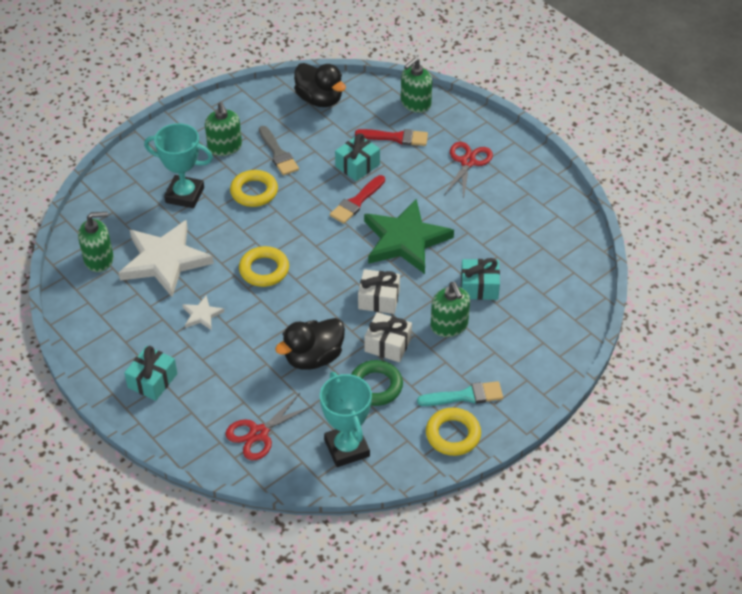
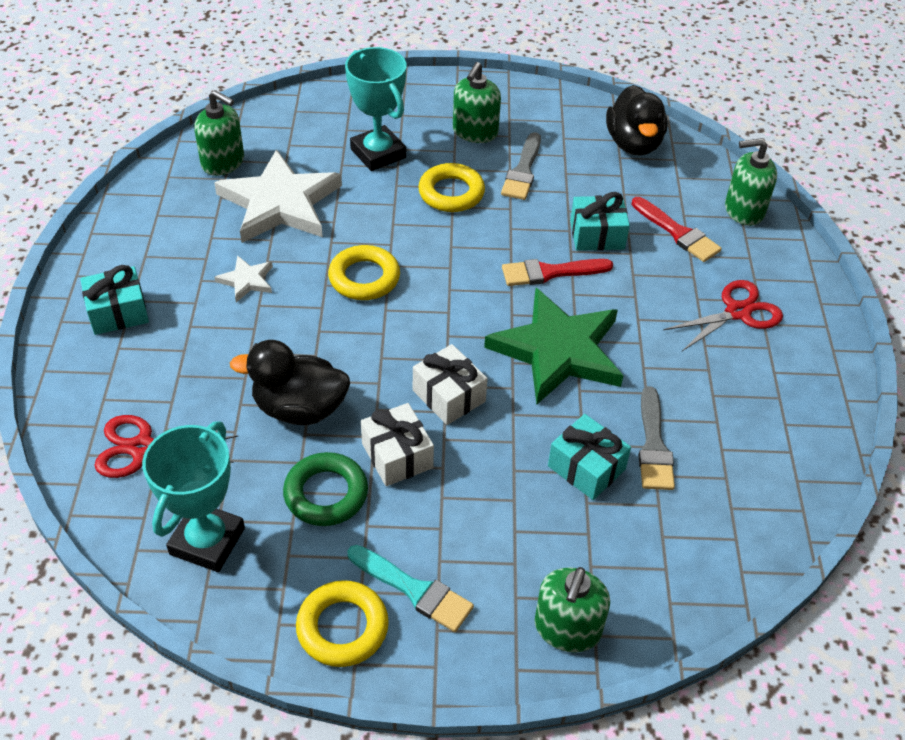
camera: 40 degrees right, 0 degrees up
green soap dispenser [431,282,470,337] -> green soap dispenser moved to [535,567,610,653]
none -> grey brush [639,386,675,490]

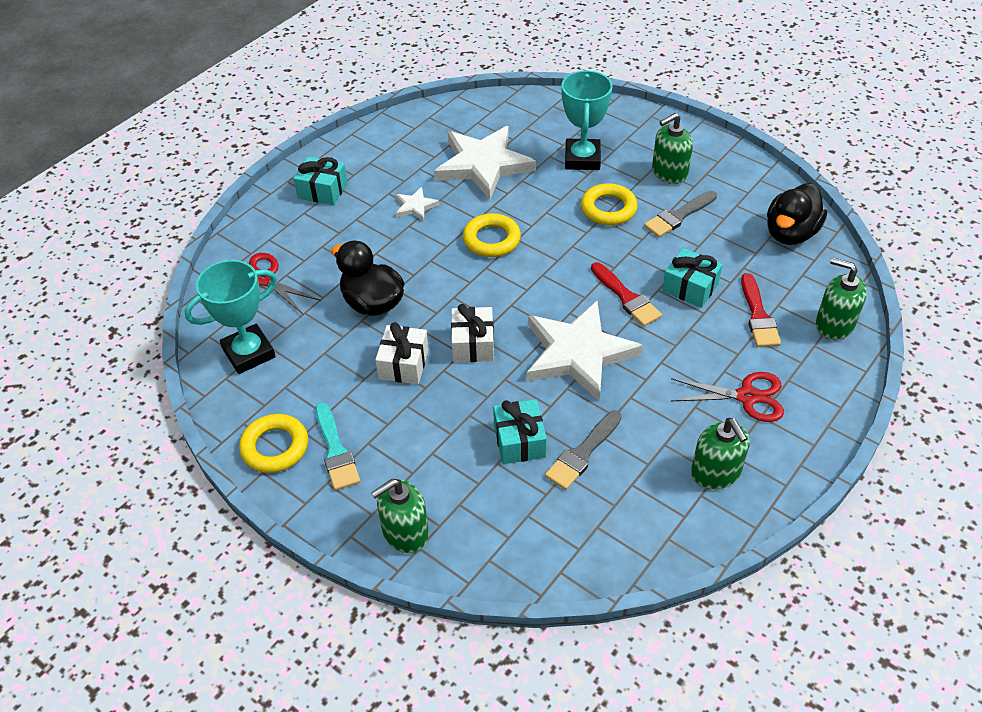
camera: 40 degrees right, 0 degrees up
green soap dispenser [194,90,244,176] -> green soap dispenser moved to [691,418,750,490]
green ring [283,452,368,526] -> none
green star [484,288,623,404] -> white star [527,301,643,401]
red brush [502,259,613,286] -> red brush turned 150 degrees counterclockwise [591,262,662,326]

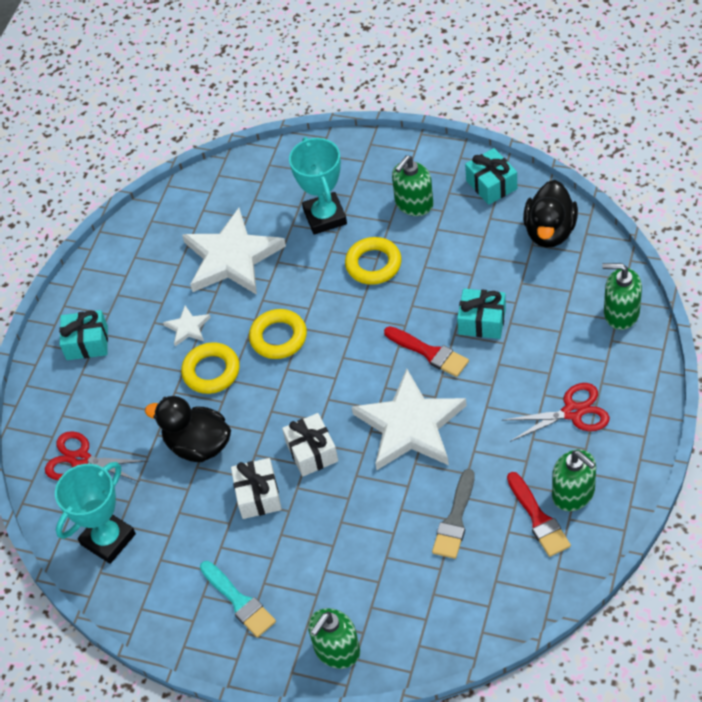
camera: 15 degrees left, 5 degrees up
yellow ring [239,414,308,473] -> yellow ring moved to [181,342,240,394]
turquoise gift [493,399,547,464] -> turquoise gift moved to [465,148,517,205]
grey brush [644,191,717,237] -> none
red brush [741,273,781,347] -> red brush moved to [507,472,571,557]

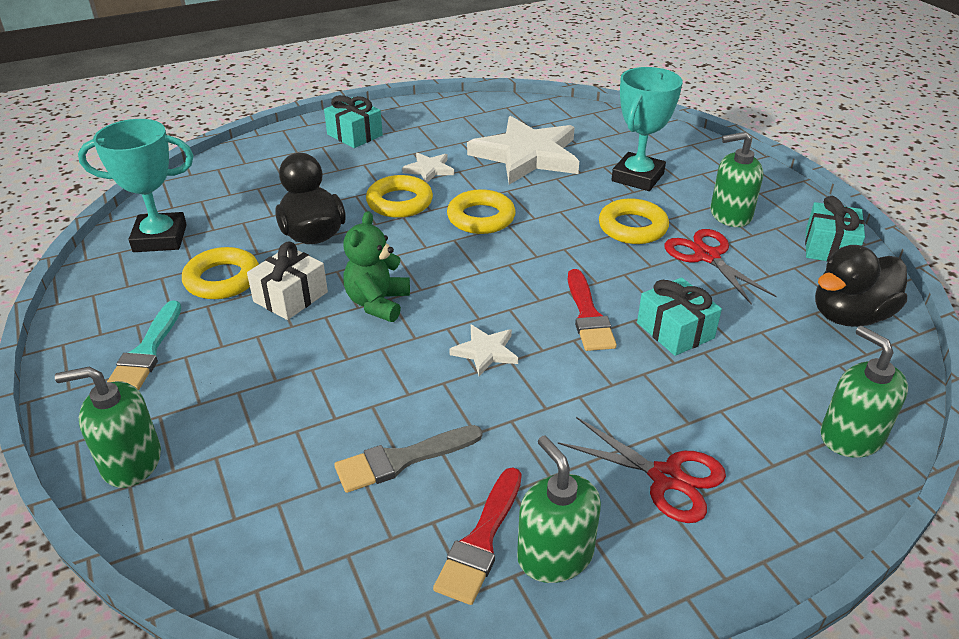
camera: 40 degrees right, 15 degrees down
red scissors [45,431,148,482] -> red scissors moved to [664,229,777,305]
white gift [282,413,338,476] -> green teddy bear [343,211,410,322]
white star [352,369,467,470] -> white star [449,325,518,376], size x0.44
green soap dispenser [552,450,596,511] -> green soap dispenser turned 150 degrees clockwise [517,436,601,583]
none -> yellow ring [182,247,259,299]

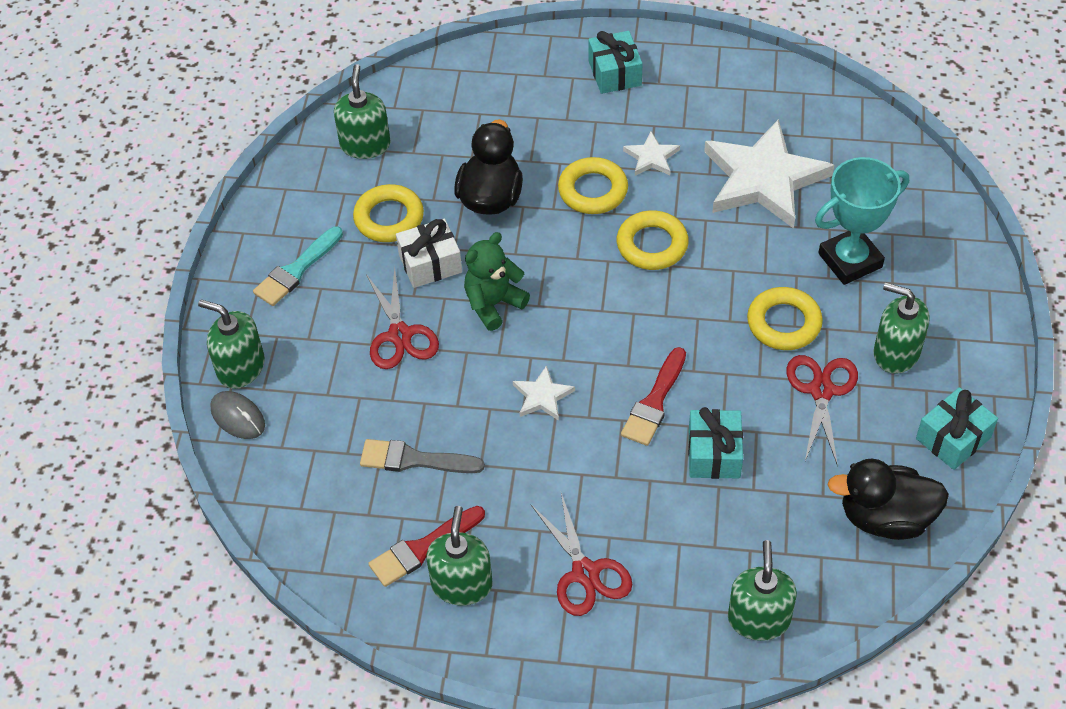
camera: 35 degrees right, 15 degrees up
turquoise trophy [78,119,194,252] -> green soap dispenser [334,64,391,159]
none -> grey mouse [210,391,265,439]
none -> red scissors [366,267,439,369]

